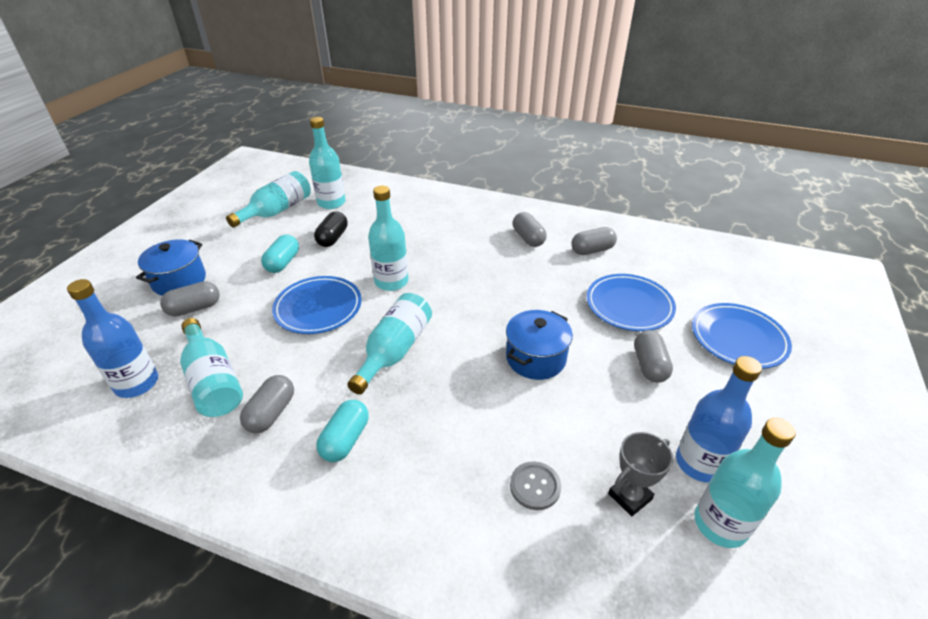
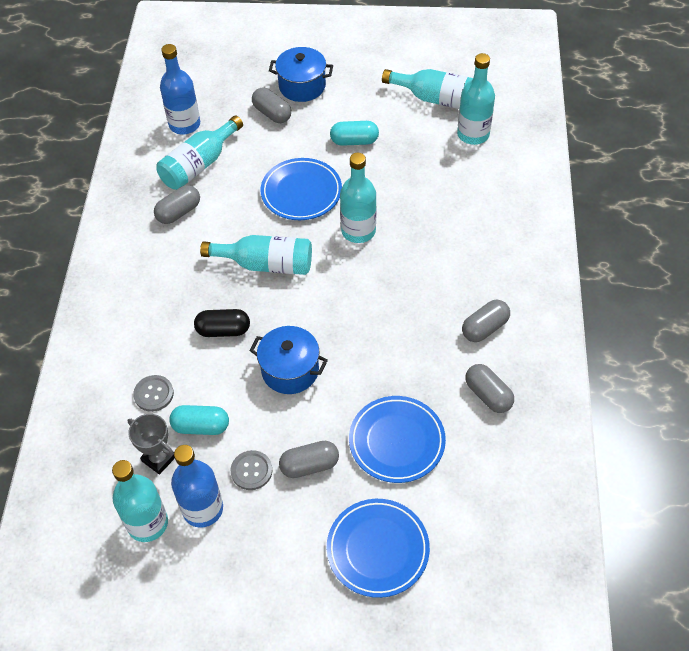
camera: 75 degrees right, 15 degrees up
grey capsule [240,375,294,433] -> grey capsule turned 45 degrees counterclockwise [154,185,200,224]
black capsule [314,212,348,247] -> black capsule moved to [194,309,250,337]
turquoise capsule [316,400,369,462] -> turquoise capsule moved to [169,405,229,435]
none -> grey button [230,450,272,490]

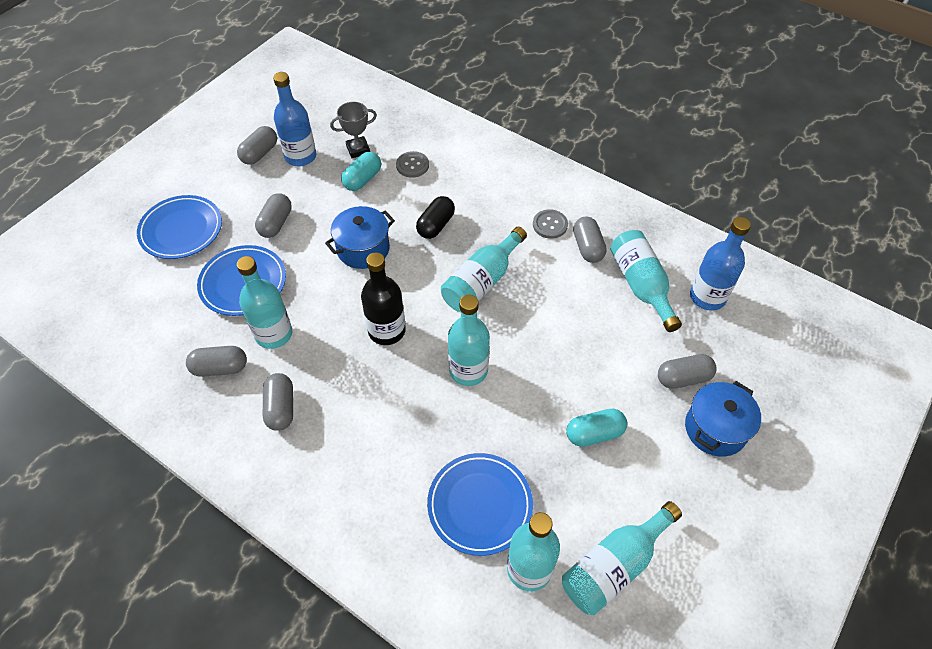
camera: 120 degrees right, 0 degrees up
turquoise bottle [112,460,168,542] -> turquoise bottle moved to [237,256,292,349]
grey button [230,450,272,490] -> grey button moved to [533,209,568,239]
blue plate [261,158,342,220] -> blue plate moved to [427,453,533,556]
turquoise capsule [330,121,379,146] -> turquoise capsule turned 45 degrees clockwise [566,409,627,447]
none -> grey capsule [237,126,277,165]
none -> black bottle [361,252,406,345]

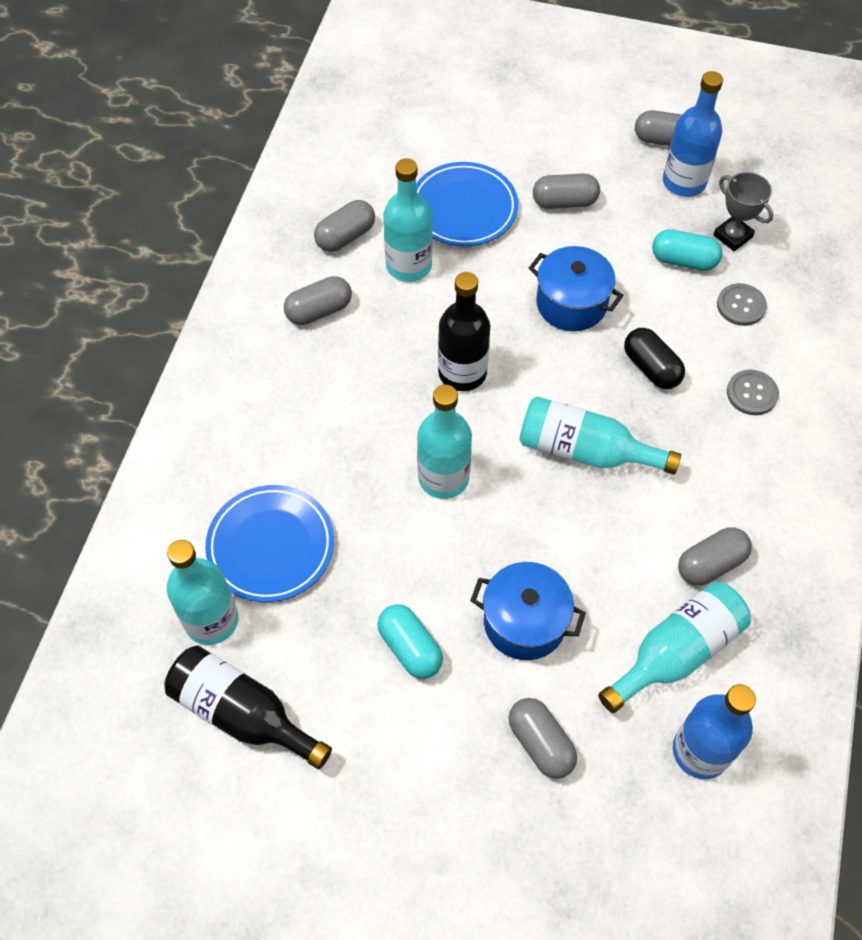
camera: 70 degrees right, 5 degrees up
blue plate [137,195,222,259] -> none
grey capsule [186,346,247,377] -> grey capsule turned 75 degrees clockwise [314,200,375,252]
black capsule [416,196,455,239] -> black capsule turned 45 degrees clockwise [624,328,685,389]
grey button [533,209,568,239] -> grey button moved to [727,370,779,415]
turquoise bottle [562,501,682,615] -> black bottle [164,646,332,769]
blue pot [685,381,761,456] -> blue pot moved to [470,562,586,660]

